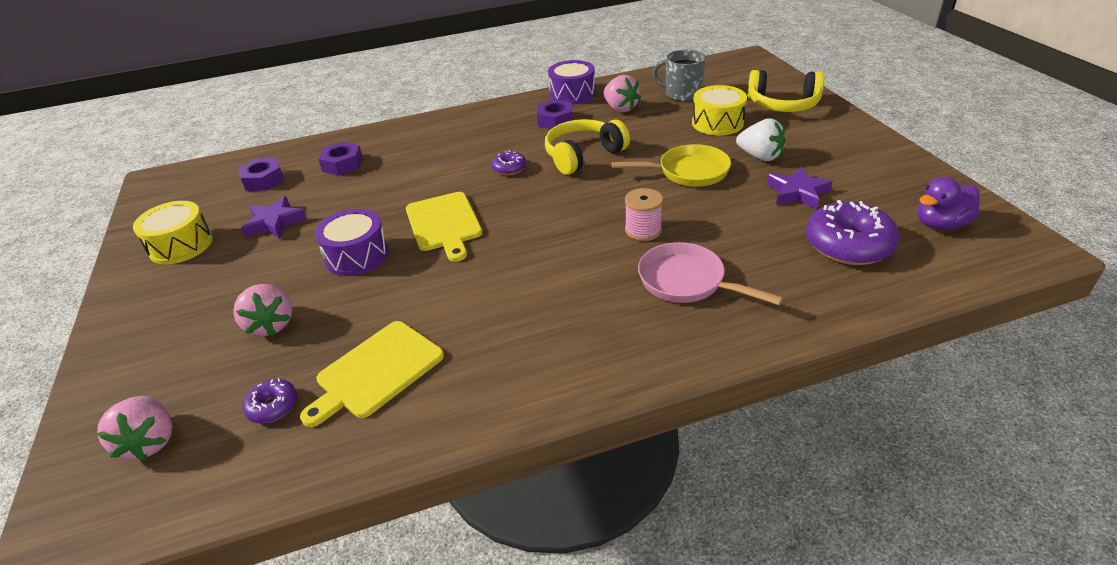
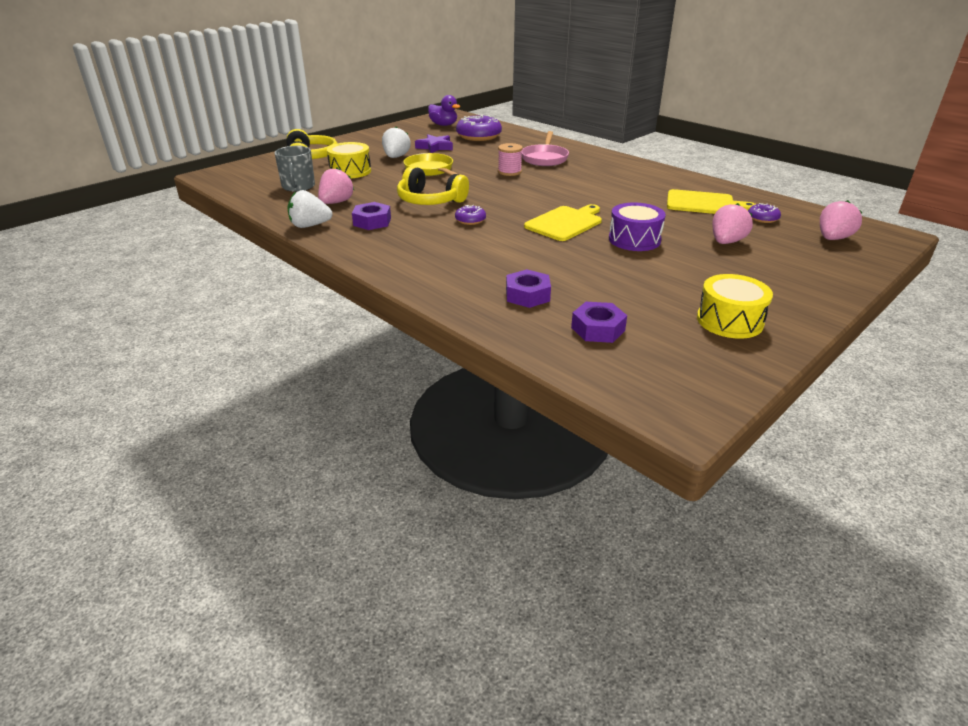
camera: 120 degrees left, 5 degrees down
purple star [241,196,307,239] -> none
purple drum [548,60,596,105] -> white strawberry [287,190,332,228]

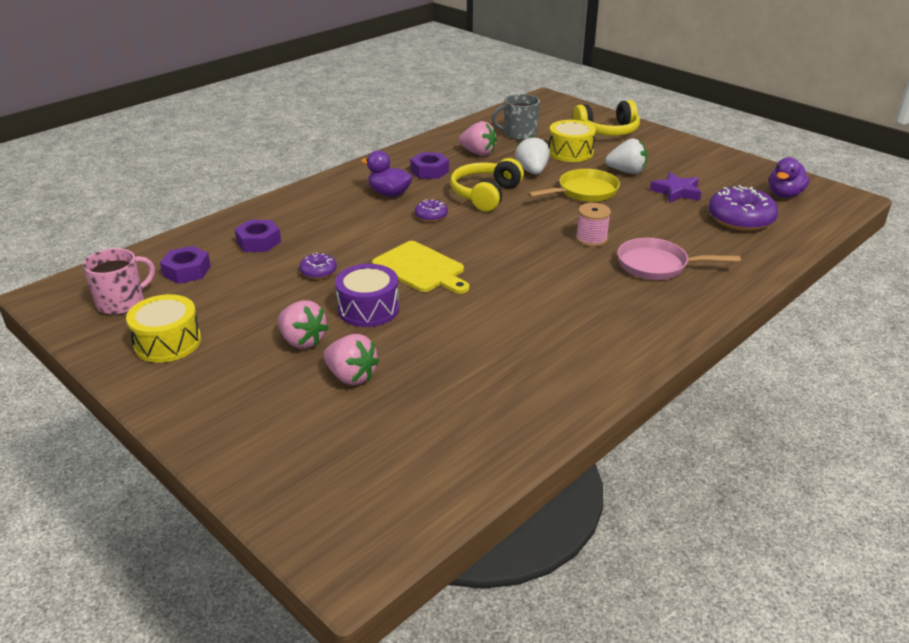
camera: 90 degrees right, 0 degrees up
white strawberry [287,190,332,228] -> white strawberry moved to [515,136,550,175]
yellow cutting board [667,189,756,214] -> none
purple donut [748,203,781,223] -> purple donut moved to [299,253,337,279]
pink strawberry [820,200,862,240] -> pink strawberry moved to [278,300,329,349]
none -> pink mug [83,248,155,315]
none -> purple duck [361,150,413,197]

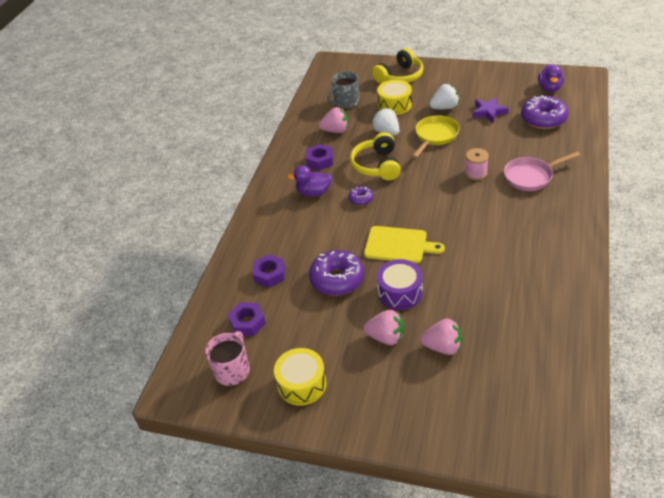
camera: 25 degrees left, 10 degrees up
purple donut [299,253,337,279] -> purple donut [309,250,364,296], size x1.99

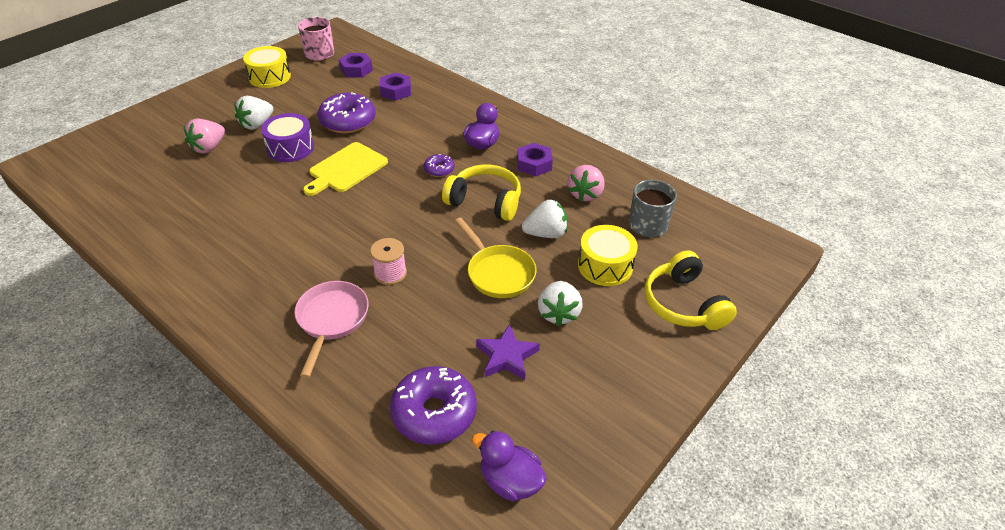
camera: 110 degrees right, 0 degrees up
pink strawberry [363,310,404,345] -> white strawberry [234,96,273,130]

